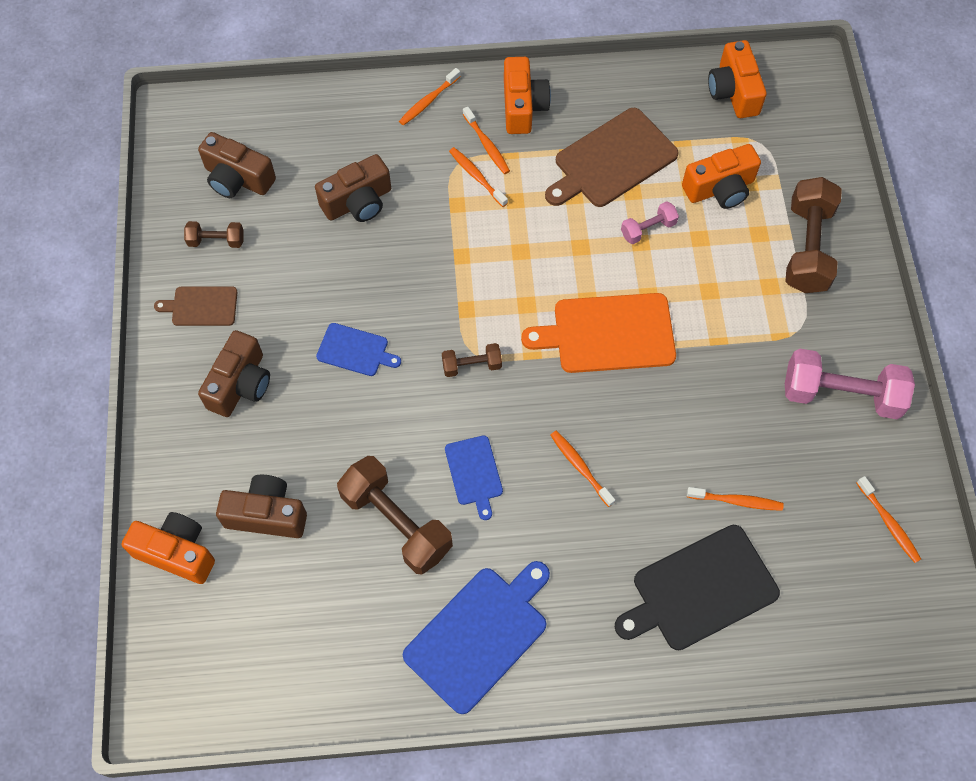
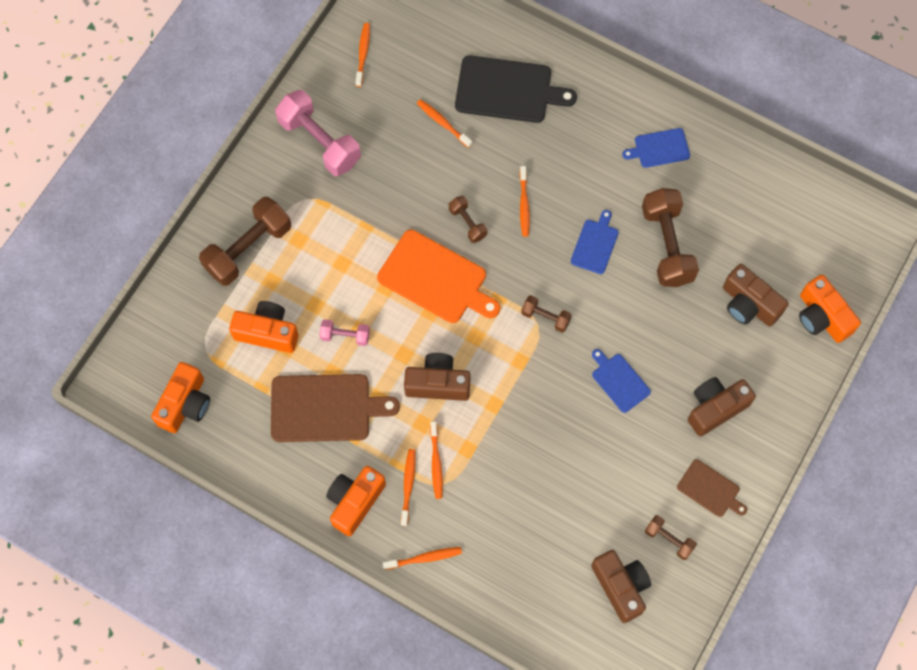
camera: 145 degrees left, 5 degrees up
brown camera [315,154,391,222] -> brown camera moved to [404,353,471,401]
blue cutting board [403,561,550,714] -> blue cutting board [622,128,690,168], size x0.55
none -> brown dumbbell [449,196,487,243]

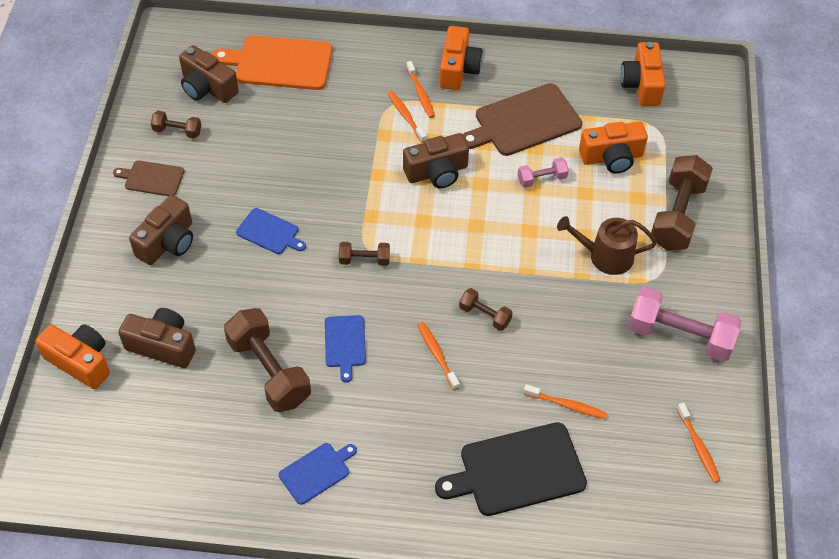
camera: 155 degrees right, 15 degrees down
orange cutting board [377,230,500,323] -> orange cutting board moved to [212,35,333,90]
orange toothbrush [383,547,462,570] -> none
none -> brown watering can [557,216,657,275]

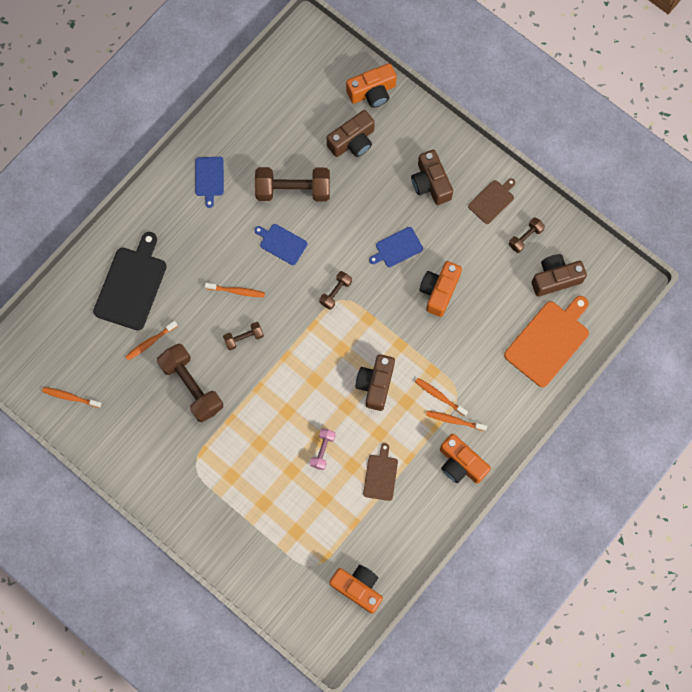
camera: 125 degrees right, 20 degrees up
orange toothbrush [387,91,427,143] -> orange toothbrush turned 150 degrees counterclockwise [415,378,468,417]
brown cutting board [462,83,582,156] -> brown cutting board [363,443,398,501], size x0.55
brown watering can [557,216,657,275] -> none
orange camera [579,122,648,173] -> orange camera moved to [419,261,462,317]
pink dumbbell [628,287,742,362] -> none
brown dumbbell [651,155,713,250] -> brown dumbbell moved to [157,344,223,422]

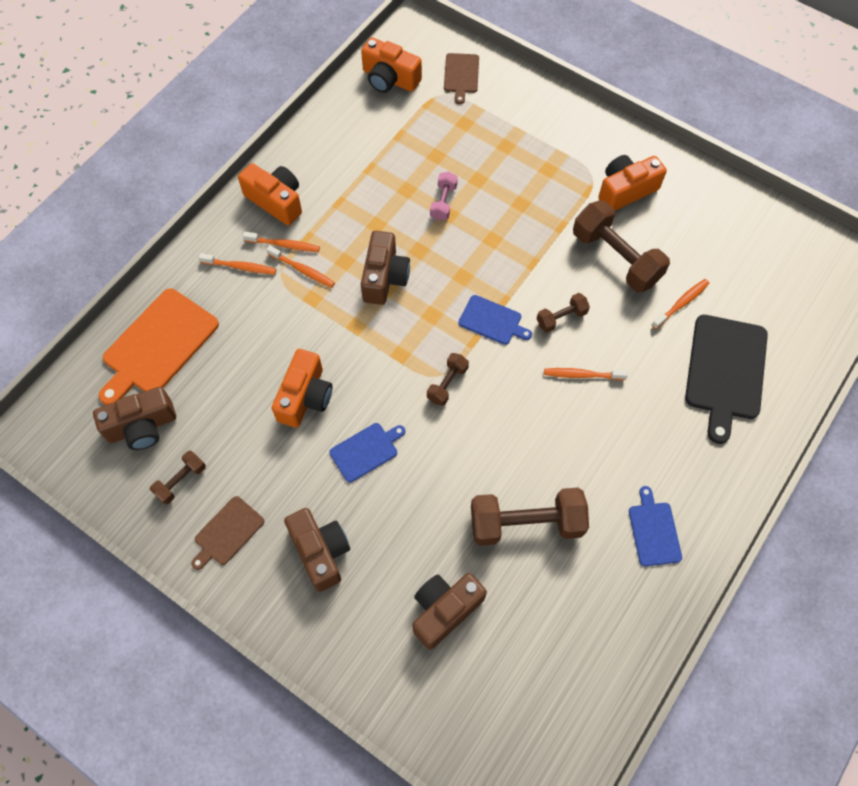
camera: 175 degrees right, 10 degrees down
orange toothbrush [42,387,102,408] -> orange toothbrush moved to [198,253,276,275]
blue cutting board [254,224,308,265] -> blue cutting board moved to [458,295,532,345]
orange camera [346,63,397,108] -> orange camera moved to [598,155,667,211]
brown cutting board [363,443,398,501] -> brown cutting board moved to [444,53,479,104]

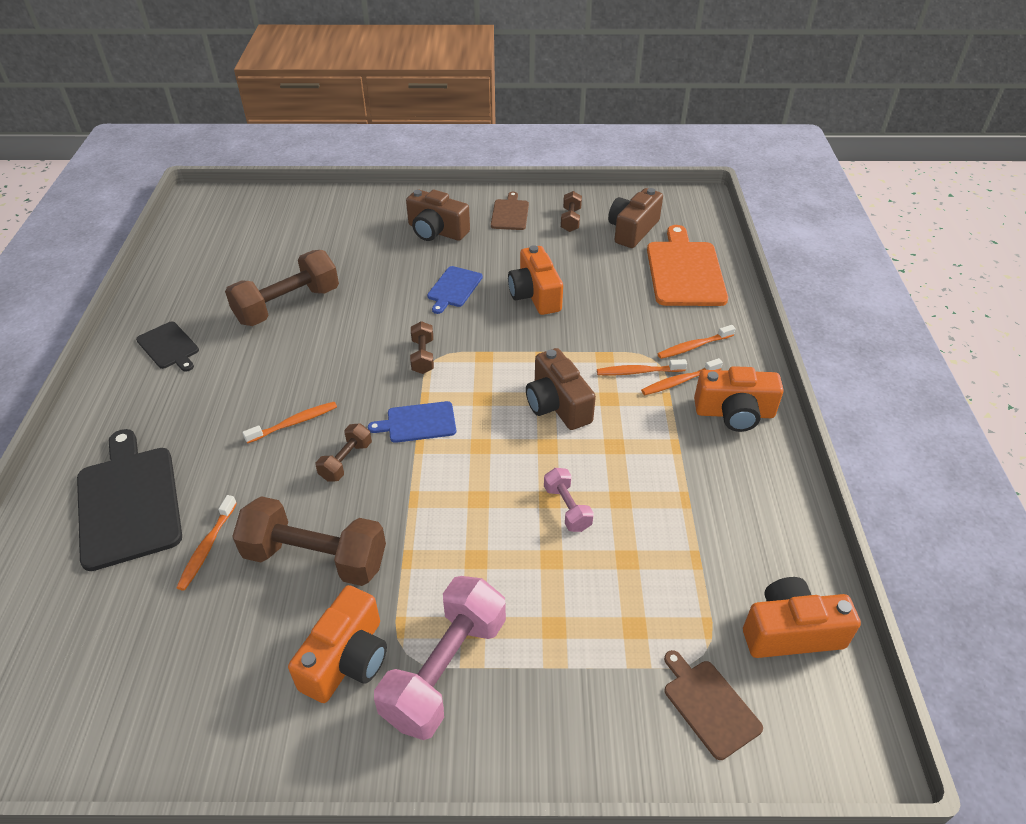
camera: 145 degrees right, 20 degrees down
brown camera [412,573,487,650] -> none
blue cutting board [629,486,682,566] -> black cutting board [136,322,199,372]
none -> pink dumbbell [374,576,506,740]

